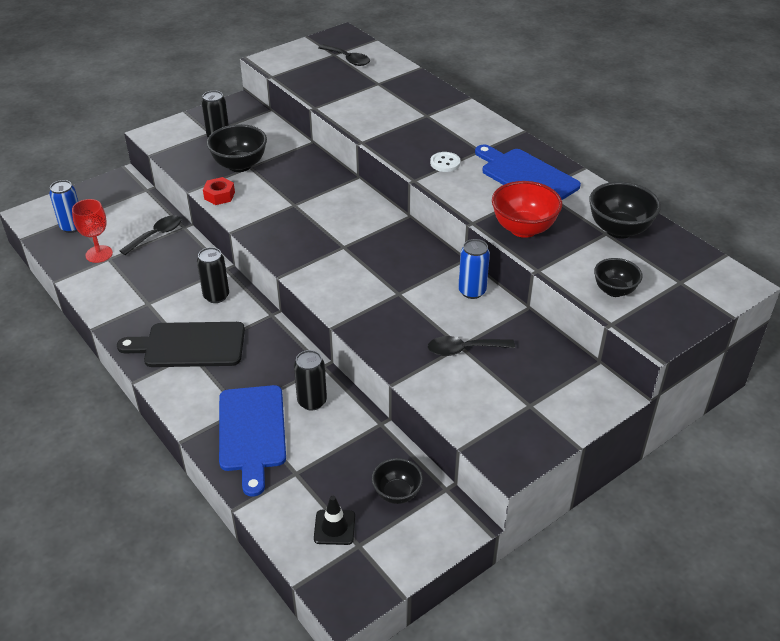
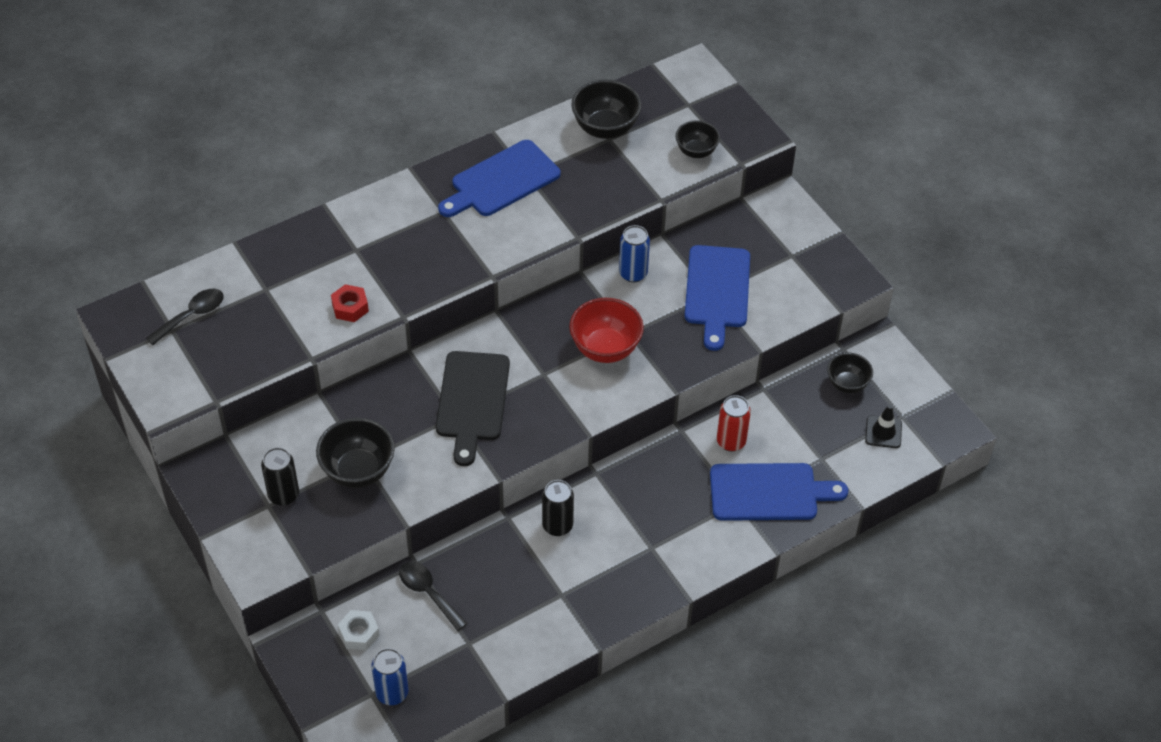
camera: 85 degrees left, 10 degrees up
red goblet [72,199,113,263] -> none
black cutting board [117,322,245,367] -> black cutting board moved to [436,351,510,466]
red nut [203,177,235,205] -> red nut moved to [331,284,369,322]
black can [294,350,327,411] -> red can [717,395,751,452]
black spoon [428,336,515,356] -> blue cutting board [685,245,750,351]
white button [430,152,461,172] -> none
red bowl [492,181,562,238] -> red bowl moved to [569,298,644,363]
none -> white nut [338,610,380,650]

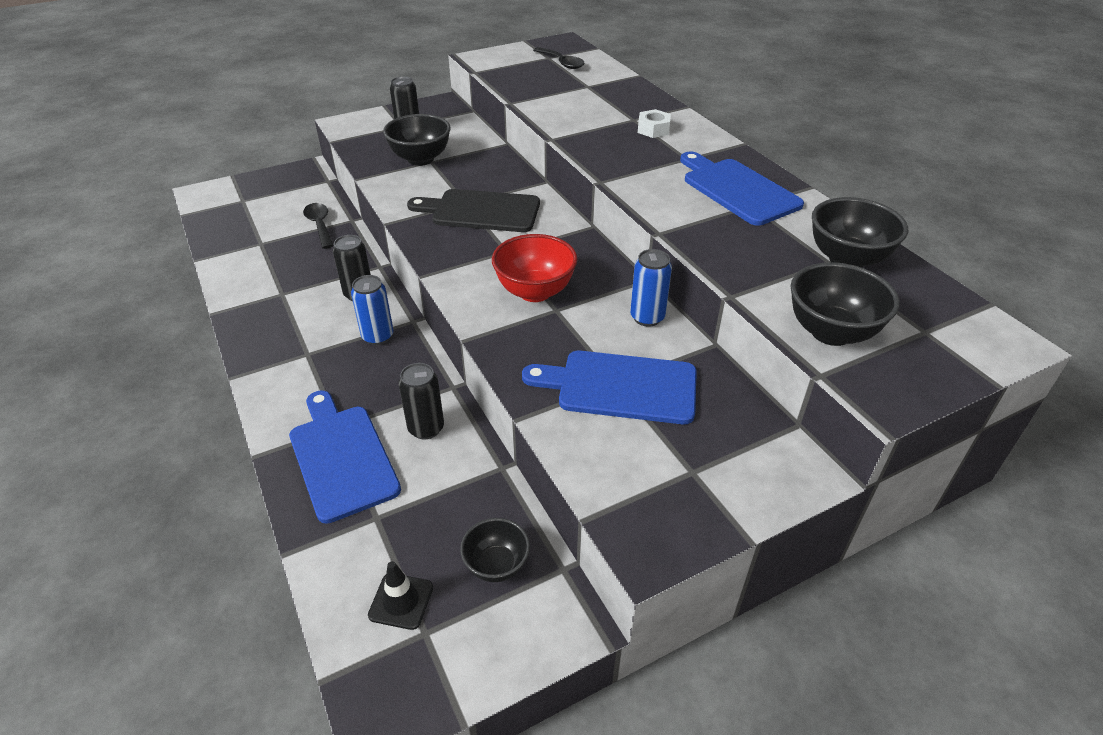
camera: 95 degrees right, 10 degrees down
red nut [331,284,369,322] -> none
white nut [338,610,380,650] -> white nut moved to [638,109,671,138]
blue can [371,648,408,705] -> blue can moved to [351,275,393,345]
black spoon [399,561,467,631] -> black spoon turned 75 degrees counterclockwise [303,203,334,249]
black bowl [676,120,720,158] -> black bowl [791,262,900,346], size x1.58
blue cutting board [710,463,848,521] -> blue cutting board turned 150 degrees clockwise [289,390,401,524]
red can [717,395,751,452] -> black can [398,363,444,440]

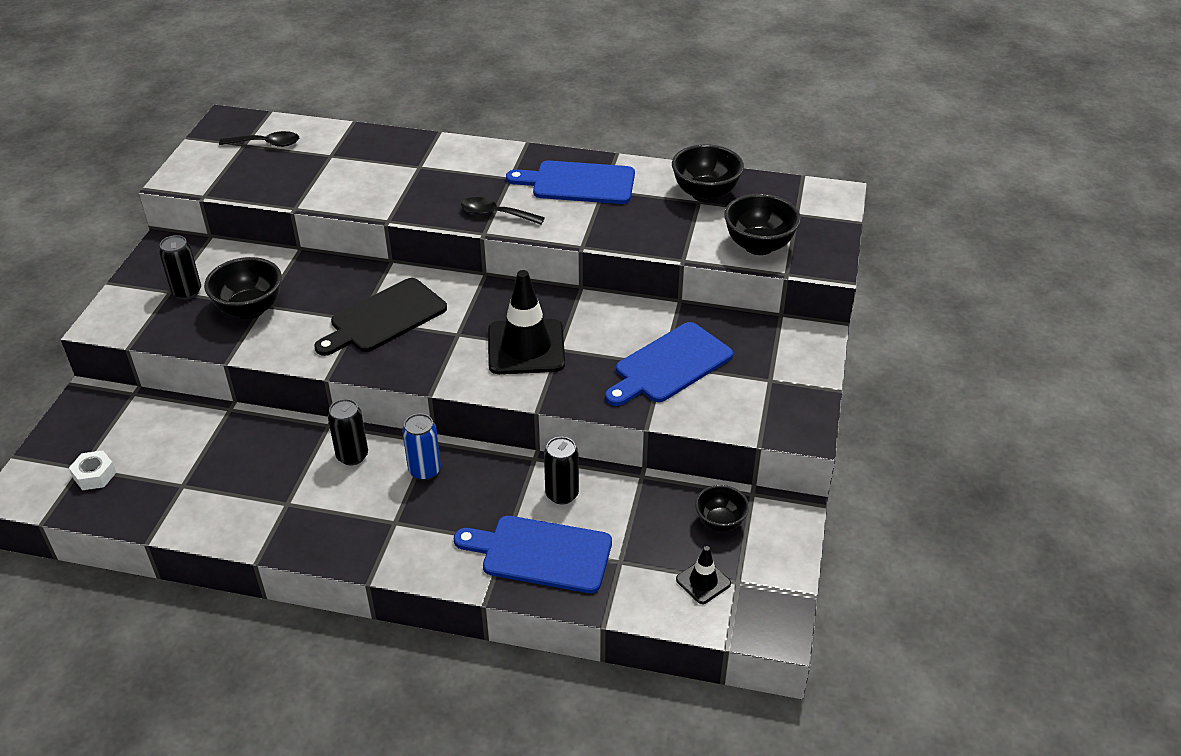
camera: 50 degrees left, 0 degrees up
black spoon [303,203,334,249] -> black spoon moved to [461,197,545,225]
red bowl [492,234,578,302] -> black traffic cone [488,270,565,374]
blue can [630,249,672,327] -> none
white nut [638,109,671,138] -> white nut moved to [69,450,116,490]

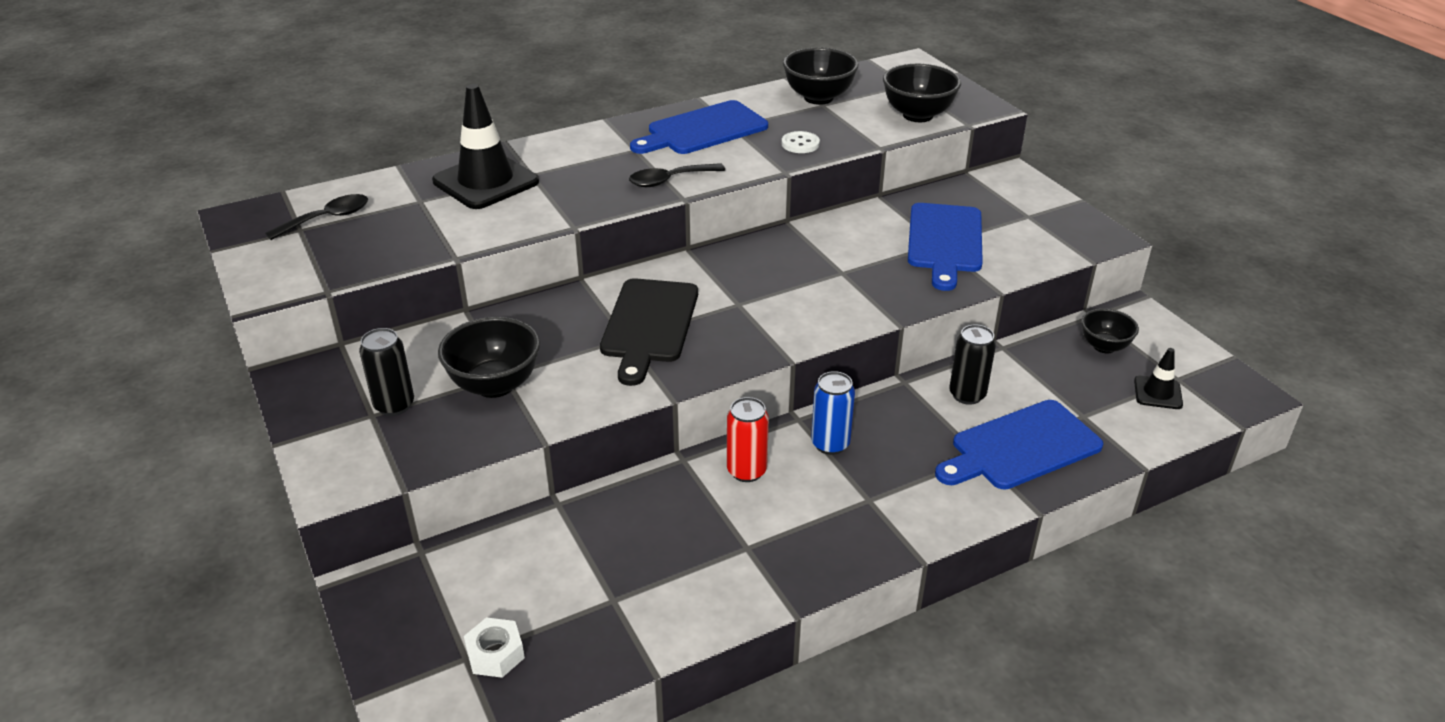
camera: 40 degrees left, 5 degrees down
black can [328,399,368,465] -> red can [727,397,769,482]
black traffic cone [488,270,565,374] -> black traffic cone moved to [432,84,539,209]
none -> white button [782,131,820,153]

